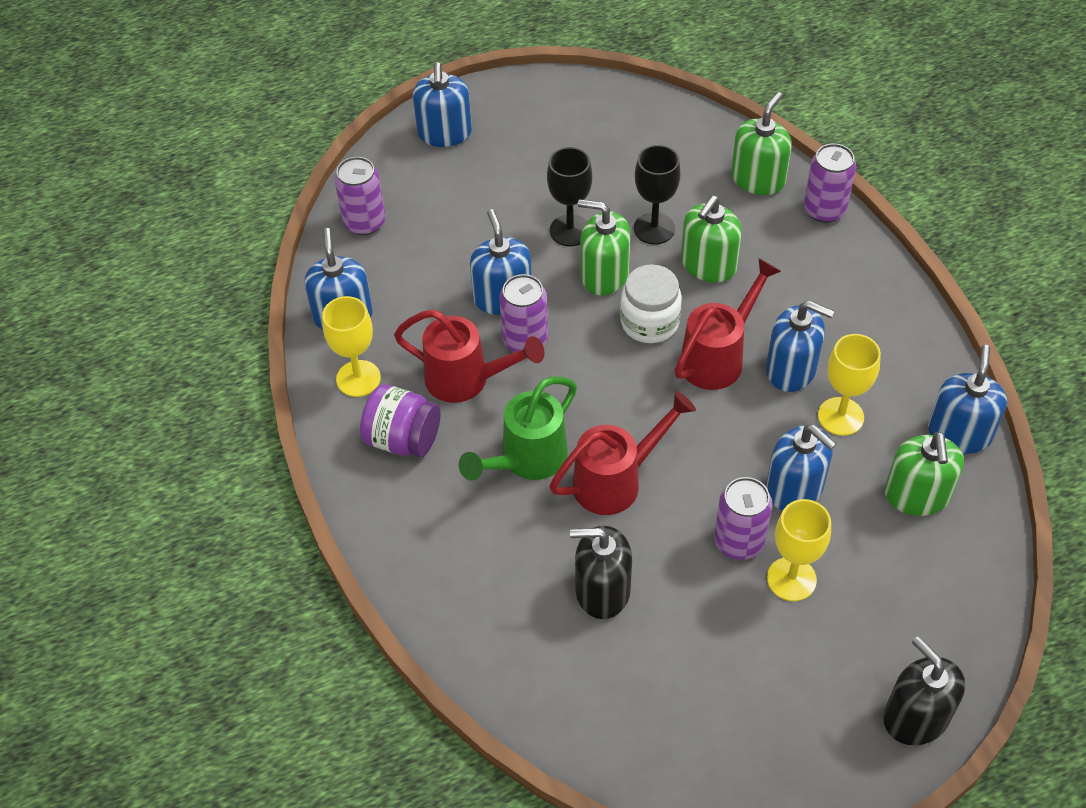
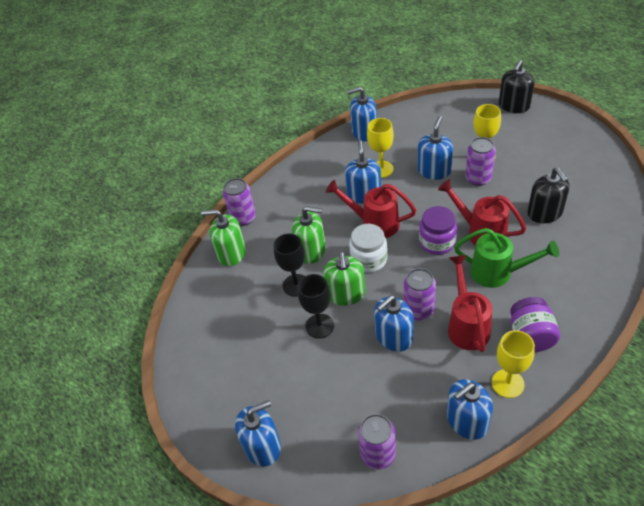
camera: 110 degrees left, 5 degrees down
green soap dispenser [885,432,964,516] -> none
none -> purple jar [419,206,457,255]

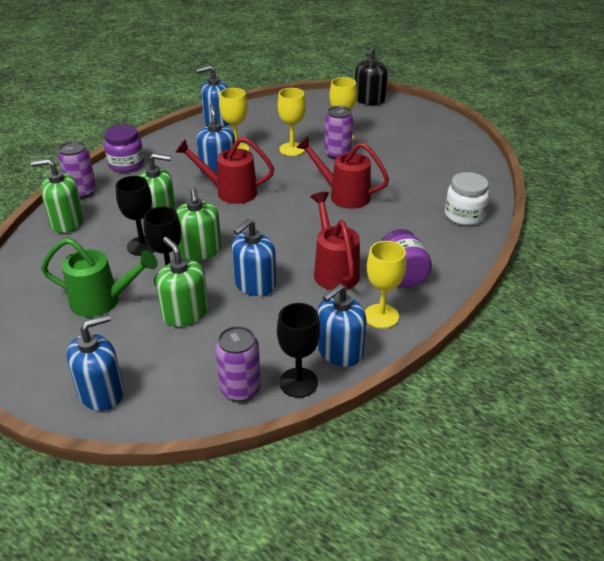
camera: 15 degrees left, 10 degrees down
white jar [349,224,388,272] -> white jar moved to [445,172,489,225]
purple can [404,268,436,320] -> none
blue soap dispenser [417,116,453,180] -> yellow goblet [278,88,306,156]
purple jar [419,206,457,255] -> purple jar moved to [104,125,144,172]
green watering can [454,228,559,288] -> green watering can moved to [41,238,158,317]
black soap dispenser [527,167,569,223] -> none
none -> green soap dispenser [156,237,209,327]
none -> black goblet [277,303,320,398]

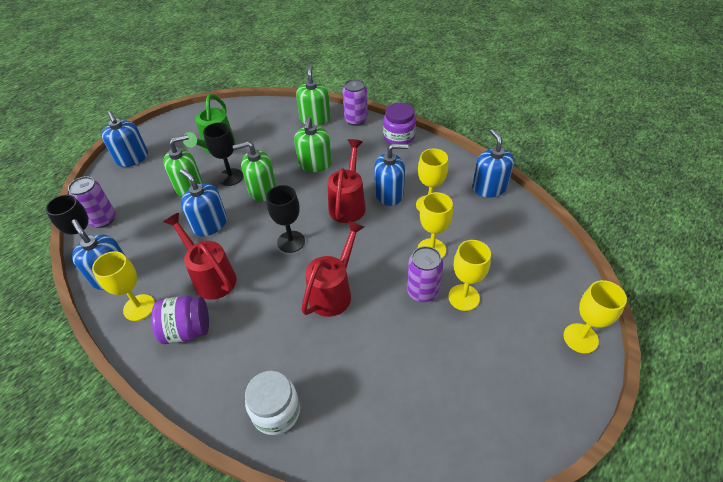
camera: 95 degrees right, 10 degrees up
black goblet [116,176,154,256] -> black goblet moved to [266,185,305,253]
red watering can [311,192,360,290] -> red watering can turned 120 degrees counterclockwise [163,213,237,300]
black soap dispenser [355,46,388,105] -> yellow goblet [564,280,627,354]

